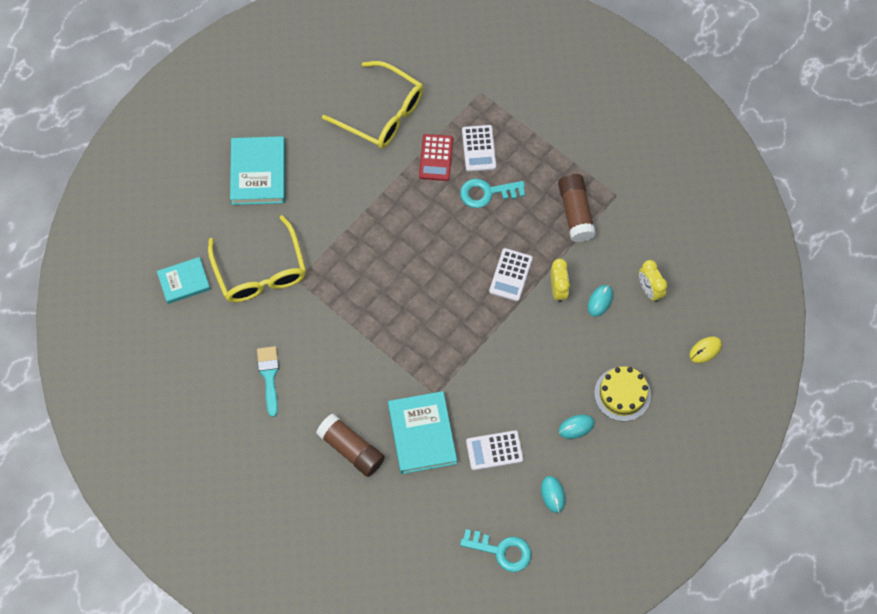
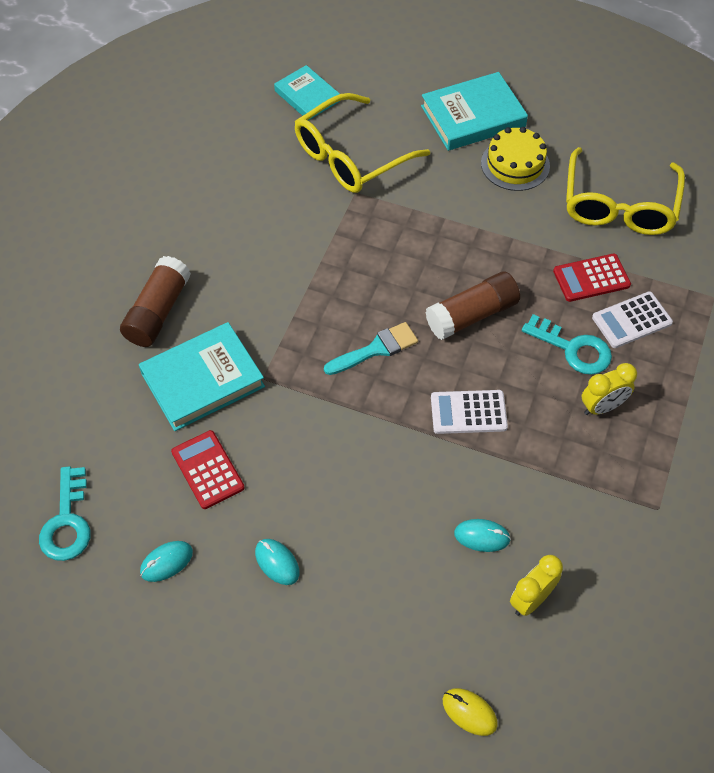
camera: 70 degrees right, 10 degrees down
turquoise brush [257,346,279,417] -> turquoise brush moved to [324,322,418,375]
turquoise key [460,179,525,208] -> turquoise key turned 150 degrees clockwise [522,314,612,375]
white calculator [466,430,523,470] -> red calculator [171,430,245,509]
yellow clock [551,259,570,303] -> yellow clock moved to [581,363,637,415]
brown glue stick [558,174,596,242] -> brown glue stick moved to [425,271,520,340]
yellow cake [594,366,651,421] -> yellow cake moved to [481,127,550,191]

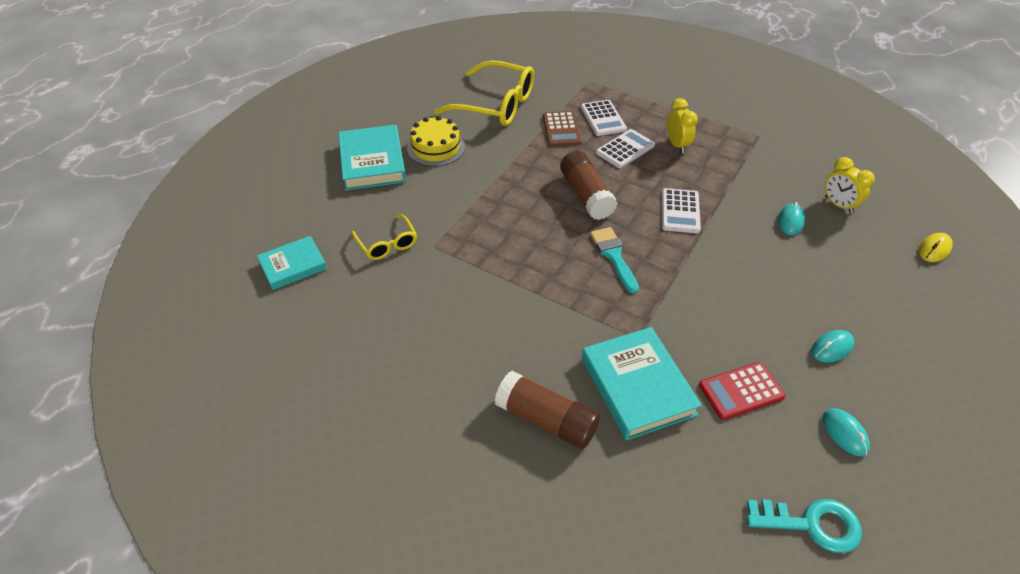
camera: 80 degrees left, 10 degrees down
yellow glasses [295,93,430,193] -> yellow glasses [352,214,417,260], size x0.53
turquoise key [522,314,612,375] -> white calculator [596,129,655,168]
red calculator [553,254,631,302] -> brown calculator [543,111,582,147]

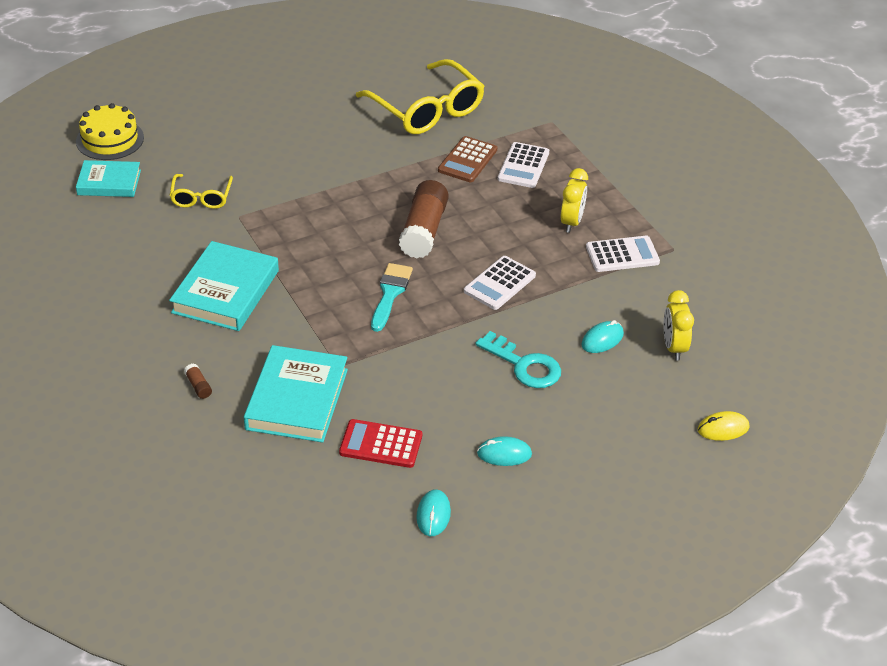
camera: 30 degrees right, 5 degrees down
turquoise book [338,125,406,190] -> turquoise book moved to [169,241,279,331]
yellow cake [407,116,465,166] -> yellow cake moved to [76,103,144,160]
brown glue stick [494,371,600,449] -> brown glue stick [184,363,212,399], size x0.40
white calculator [596,129,655,168] -> white calculator moved to [586,236,660,272]
turquoise key [747,499,862,553] -> turquoise key moved to [476,331,561,388]

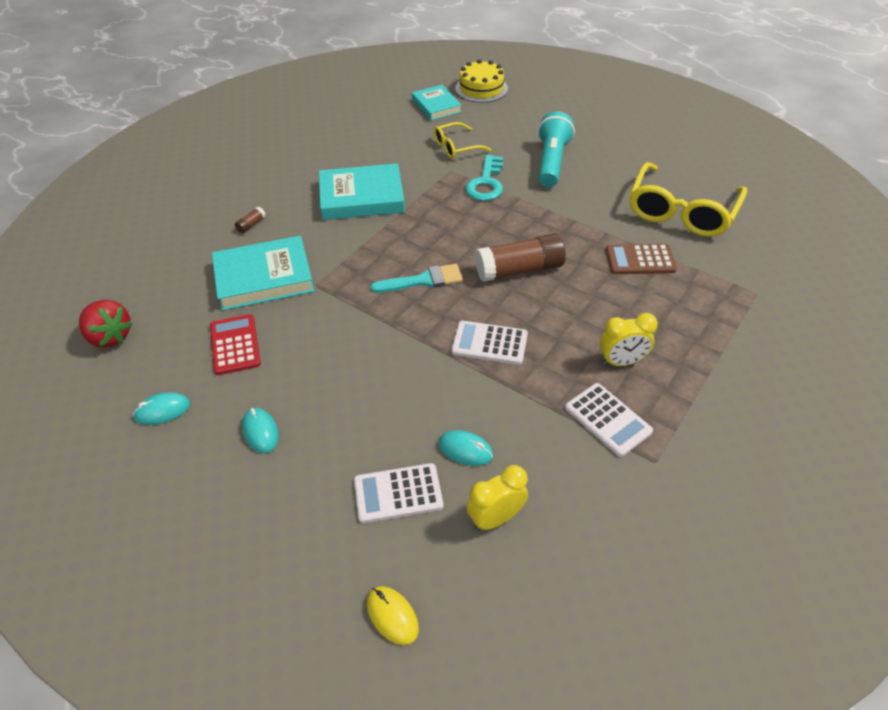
camera: 65 degrees right, 5 degrees up
turquoise key [476,331,561,388] -> turquoise key moved to [465,155,503,201]
white calculator [498,142,549,188] -> white calculator moved to [354,463,443,523]
none -> red strawberry [79,300,133,348]
none -> turquoise flashlight [538,111,575,187]

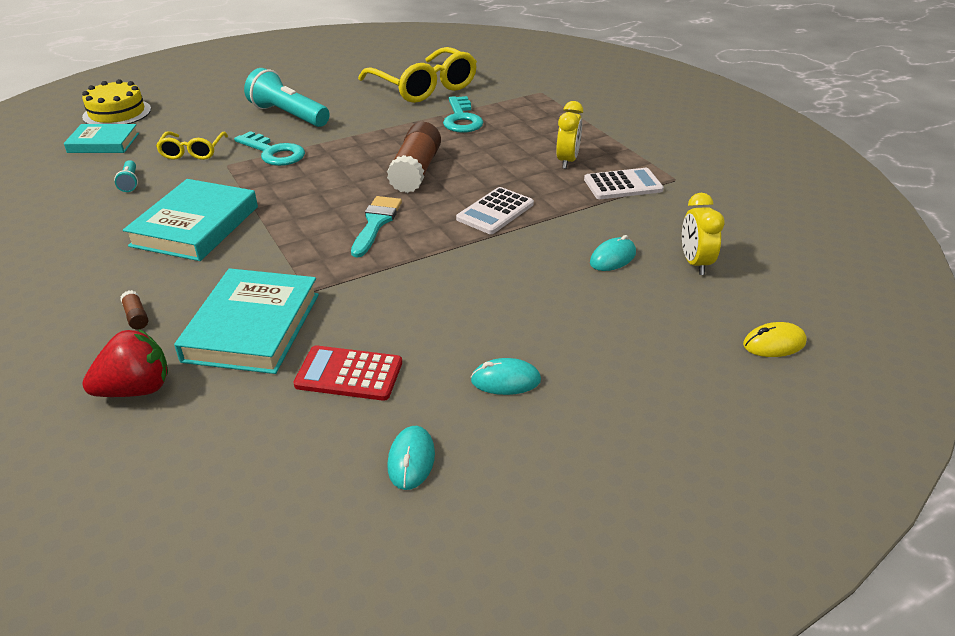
camera: 65 degrees left, 10 degrees down
red strawberry [79,300,133,348] -> red strawberry moved to [82,329,168,397]
white calculator [354,463,443,523] -> none
brown calculator [606,244,677,274] -> turquoise key [443,96,483,133]
none -> turquoise flashlight [114,160,138,192]

